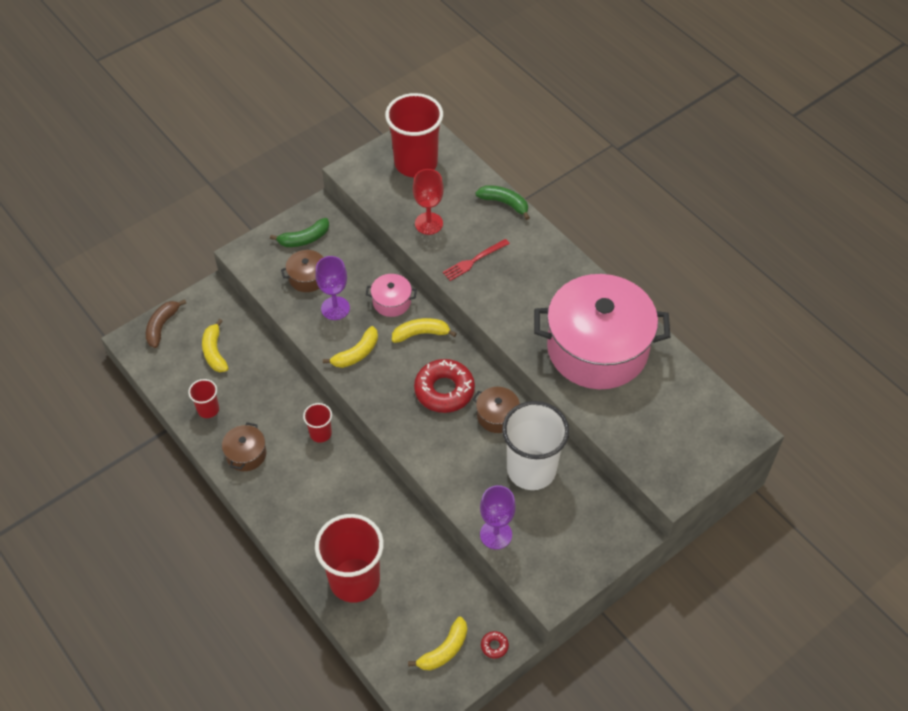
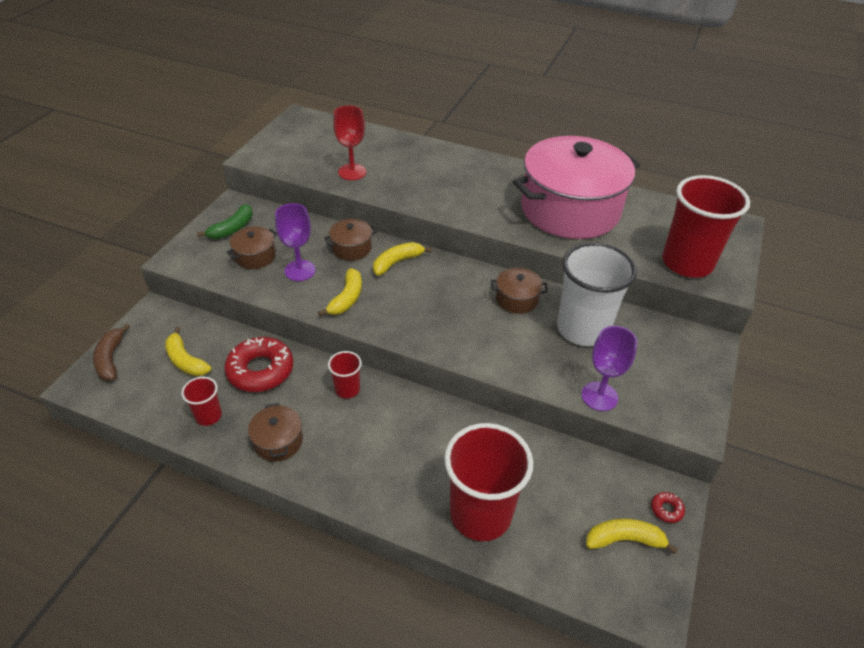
camera: 30 degrees left, 10 degrees down
pink pot [366,274,417,317] -> brown pot [324,219,377,261]
red cup [385,93,443,177] -> red cup moved to [662,175,750,278]
yellow banana [408,617,467,671] -> yellow banana turned 105 degrees counterclockwise [586,519,678,554]
red donut [414,359,475,413] -> red donut moved to [225,337,293,392]
red fork [443,239,510,281] -> none
green banana [475,185,530,220] -> none

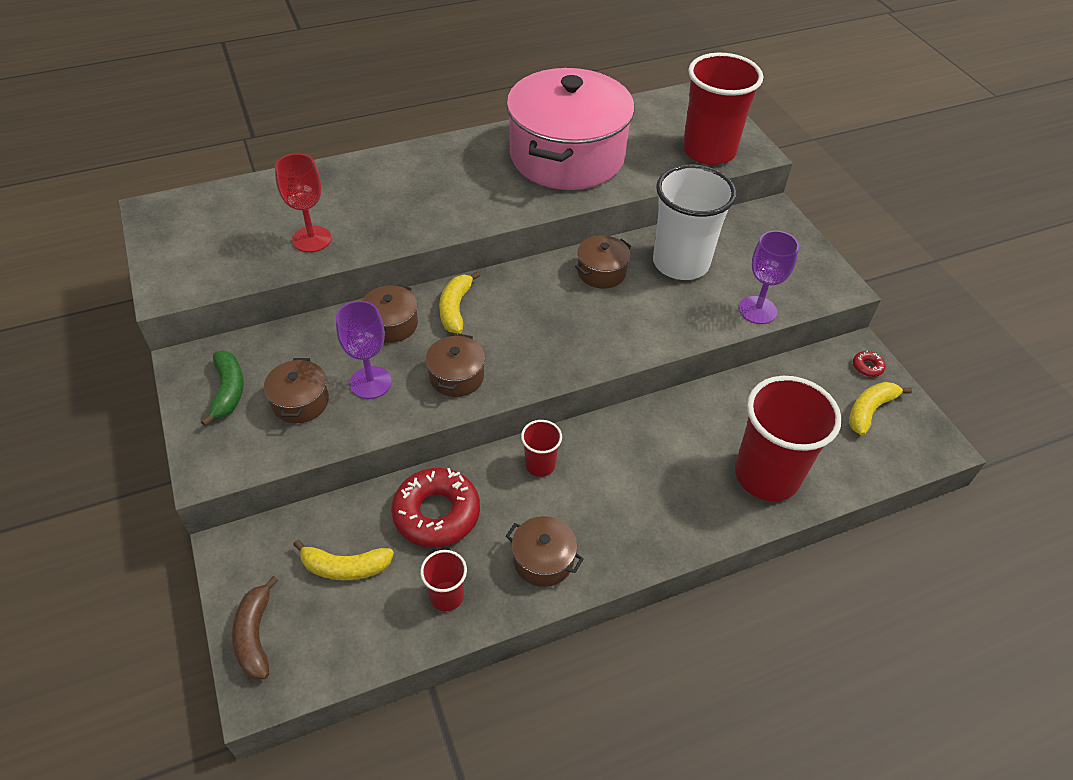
camera: 45 degrees left, 5 degrees up
brown banana [93,324,130,381] -> brown banana turned 45 degrees clockwise [232,576,278,680]
yellow banana [318,269,362,316] -> brown pot [426,334,485,397]

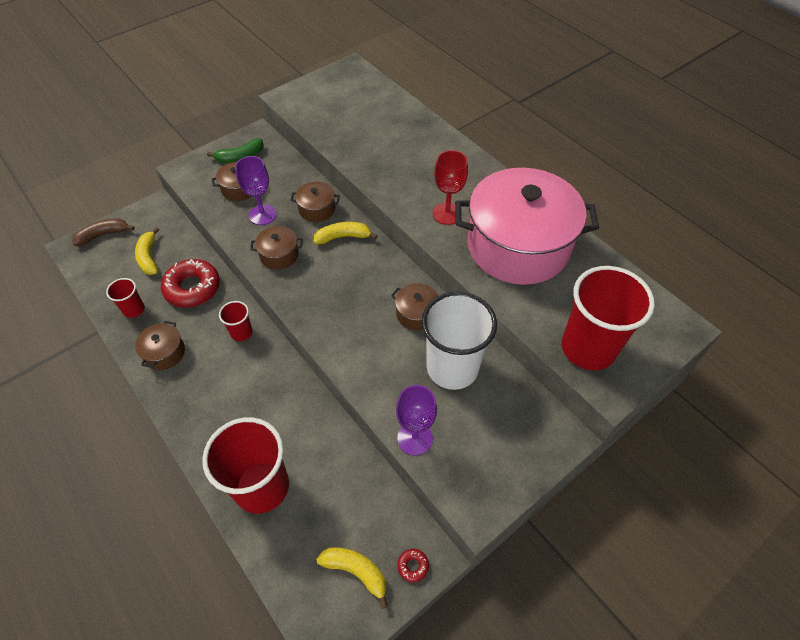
camera: 75 degrees right, 5 degrees up
red goblet [275,154,332,253] -> red goblet moved to [433,150,468,225]

